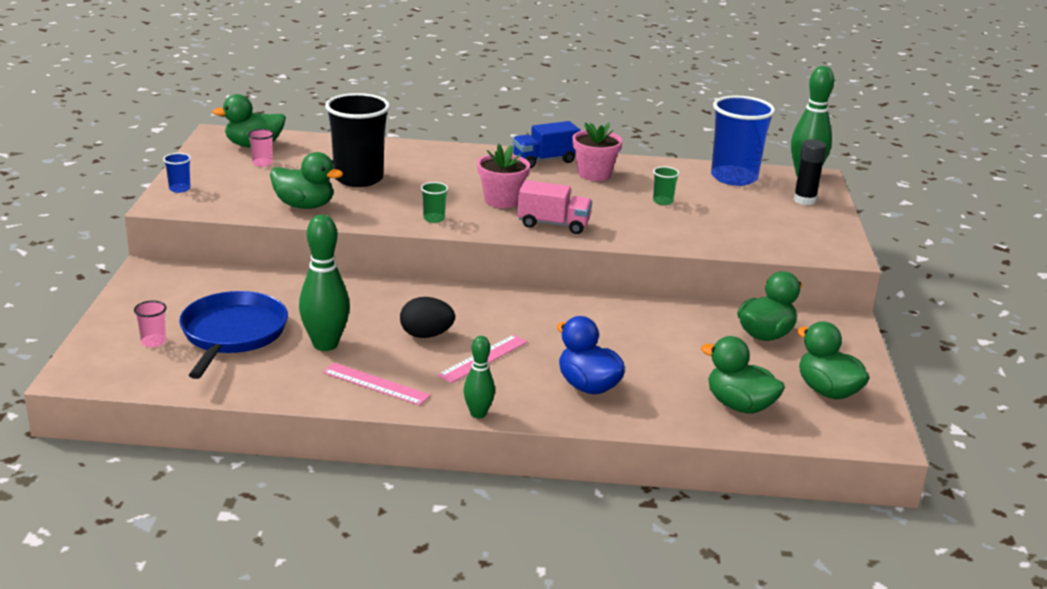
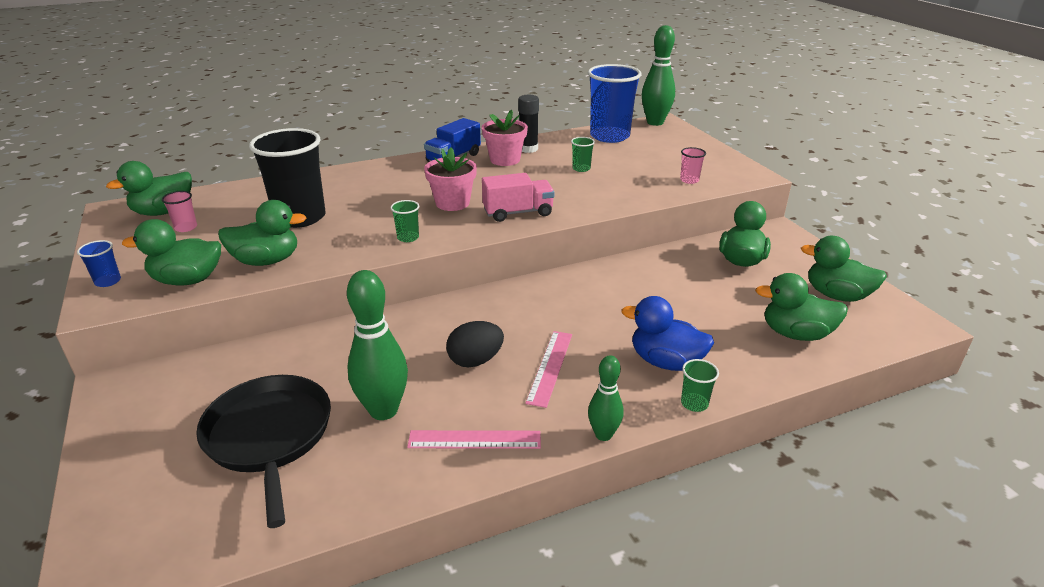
camera: 25 degrees left, 5 degrees up
pink cup [134,301,167,347] -> pink cup moved to [680,147,706,184]
blue pan [179,291,288,379] -> black pan [196,375,331,528]
black glue stick [794,139,826,205] -> black glue stick moved to [518,95,539,153]
none -> green duck [122,219,221,285]
none -> green cup [681,359,719,412]

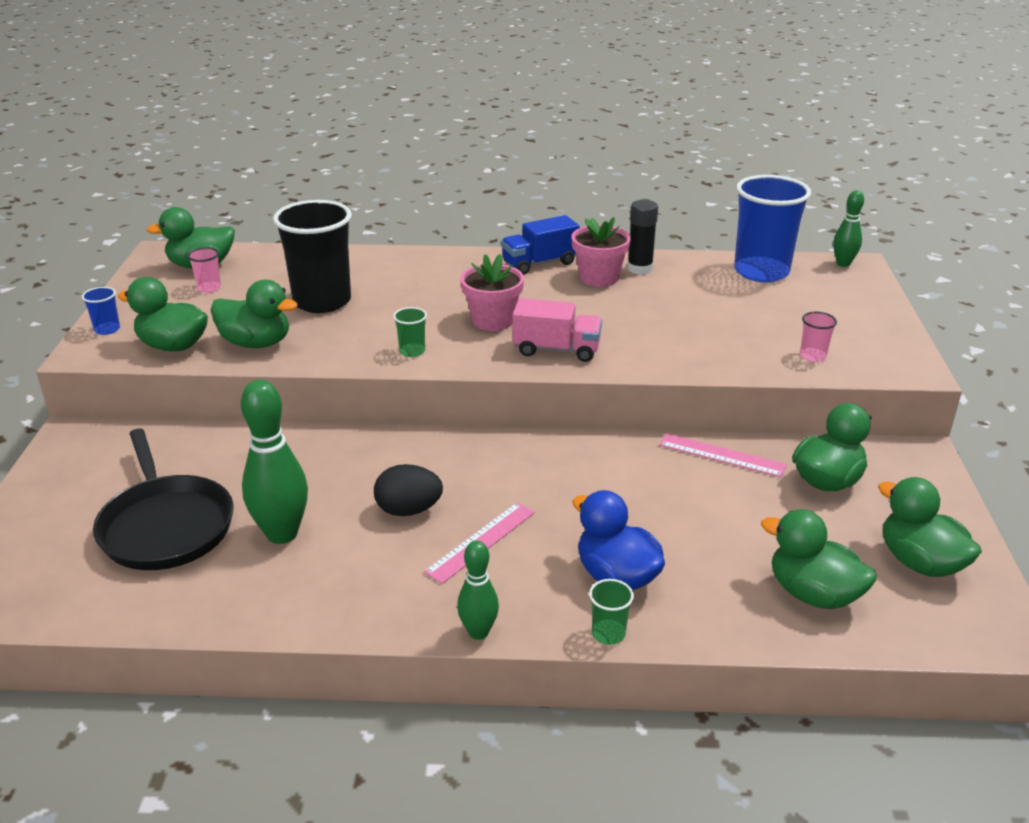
camera: 25 degrees right, 0 degrees up
black pan [196,375,331,528] -> black pan turned 150 degrees clockwise [93,428,234,570]
pink ruler [407,430,541,449] -> pink ruler moved to [659,433,787,477]
green cup [571,137,595,172] -> none
green bowling pin [642,25,675,126] -> green bowling pin [834,190,864,267], size x0.58

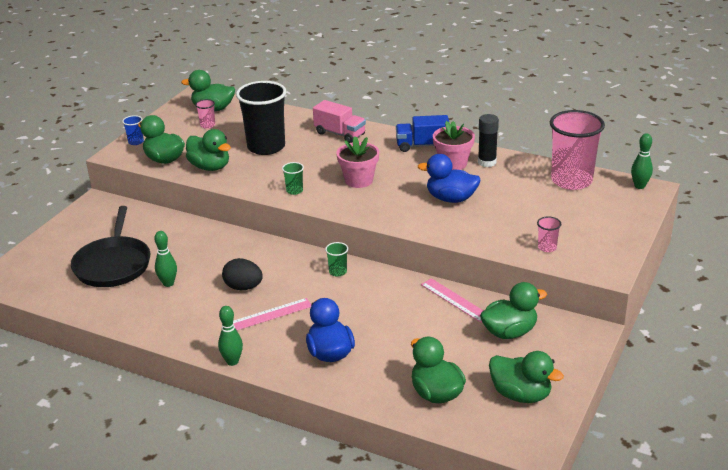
camera: 25 degrees right, 0 degrees up
green bowling pin [241,380,308,544] -> green bowling pin [154,231,177,287], size x0.58
pink truck [513,298,602,362] -> pink truck moved to [313,100,366,143]
green cup [589,579,634,645] -> green cup moved to [325,242,348,277]
blue cup [734,175,811,282] -> pink cup [550,110,605,190]
green duck [878,477,982,577] -> green duck turned 135 degrees clockwise [489,351,564,403]
none -> blue duck [418,154,481,203]

